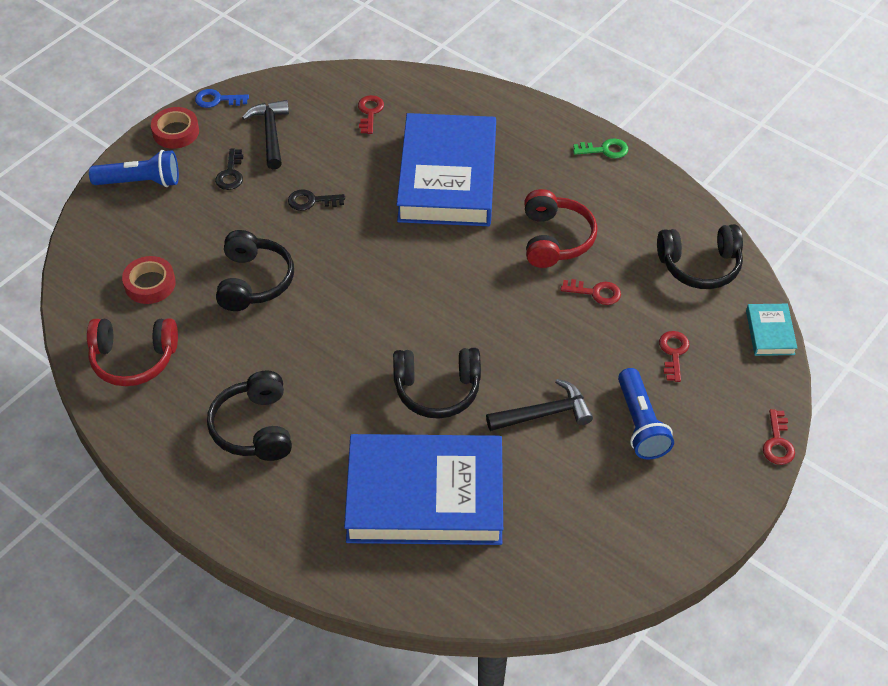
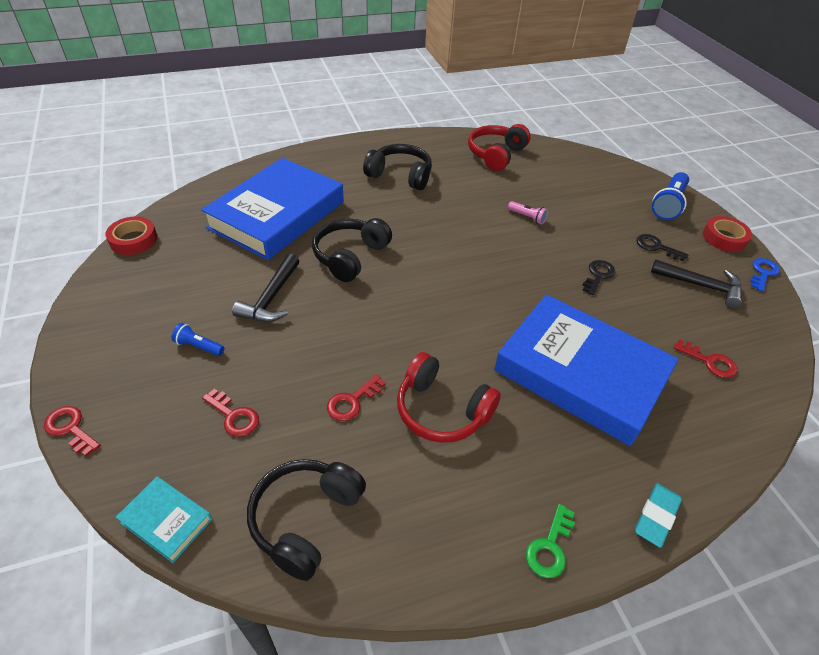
camera: 120 degrees right, 5 degrees down
red tape [122,256,176,304] -> red tape moved to [105,216,157,255]
black headphones [216,230,294,311] -> pink flashlight [508,201,548,225]
blue flashlight [618,368,674,460] -> blue flashlight [172,323,224,356], size x0.53
none -> turquoise eraser [635,483,682,548]

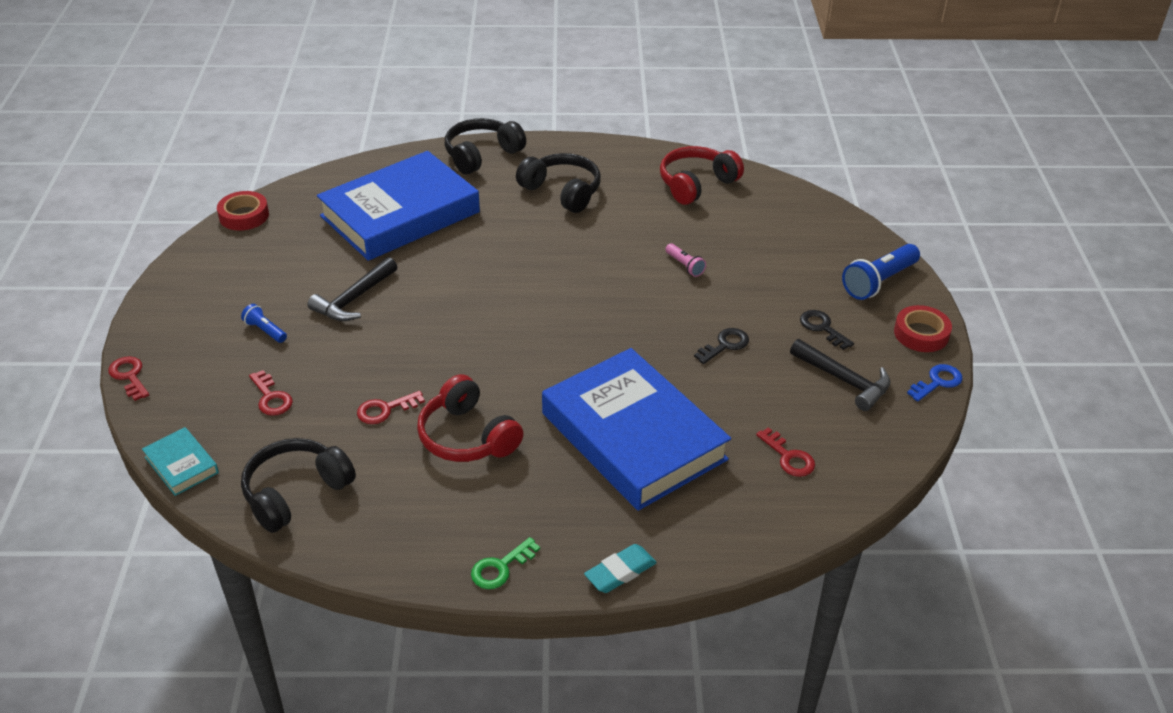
camera: 20 degrees right, 5 degrees down
black headphones [312,218,392,282] -> black headphones moved to [445,118,526,174]

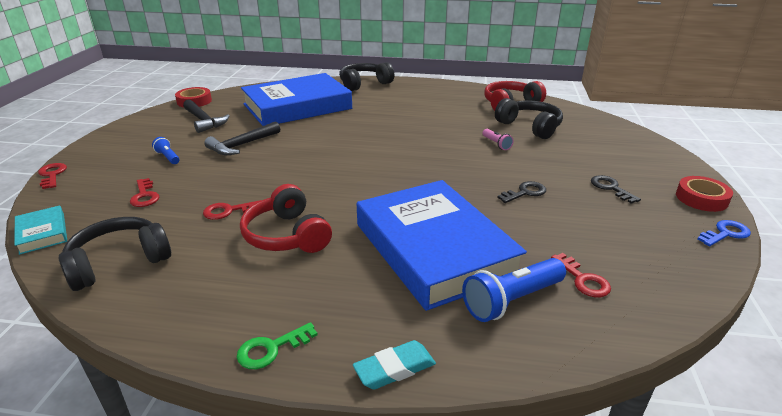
camera: 10 degrees right, 10 degrees down
black headphones [516,153,601,213] -> black headphones moved to [495,98,563,139]
black hammer [790,339,890,411] -> black hammer moved to [183,100,230,133]
blue flashlight [842,244,920,300] -> blue flashlight moved to [462,258,566,322]

